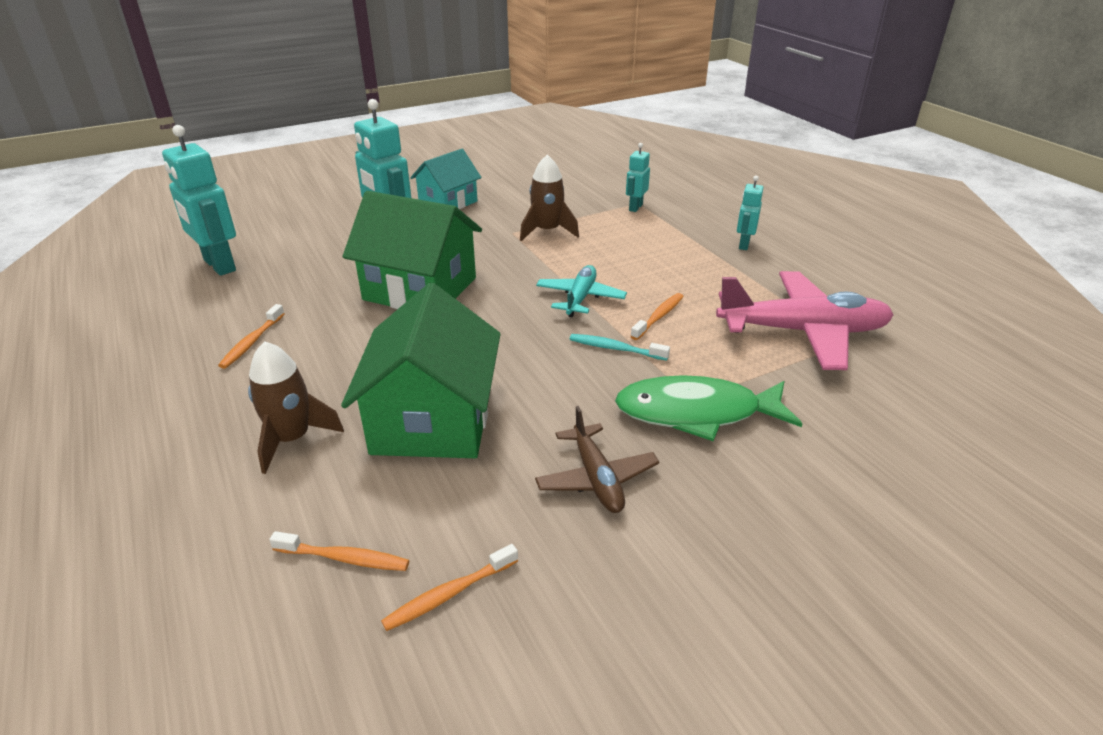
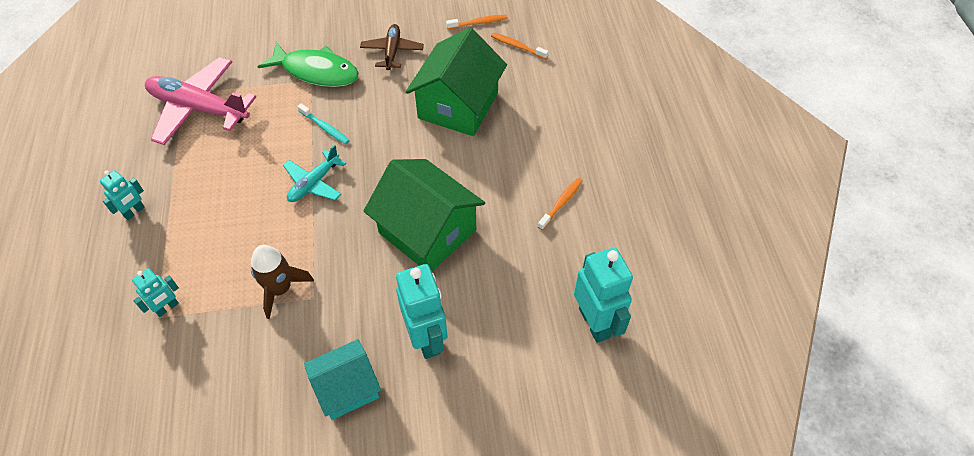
camera: 160 degrees left, 20 degrees up
brown rocket [248,341,344,474] -> none
orange toothbrush [630,293,684,340] -> none

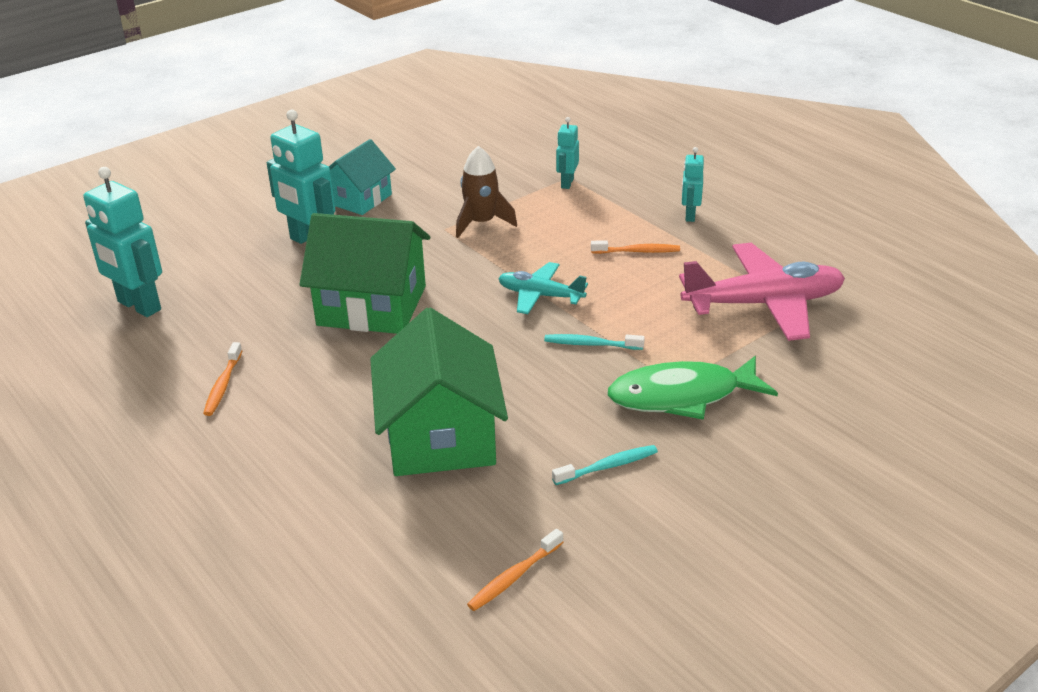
camera: 150 degrees right, 20 degrees down
turquoise plane [283,144,346,202] -> turquoise plane turned 75 degrees counterclockwise [498,262,588,314]
brown plane [360,24,424,70] -> turquoise toothbrush [552,445,658,485]
orange toothbrush [491,33,549,59] -> orange toothbrush moved to [591,240,680,254]

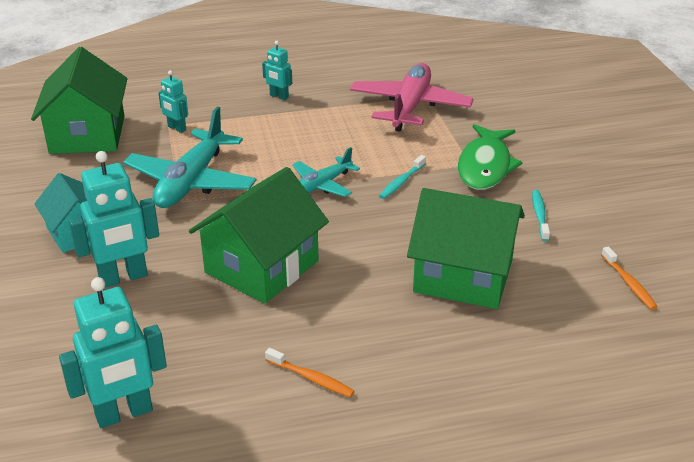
camera: 65 degrees left, 0 degrees up
brown rocket [456,146,517,238] -> turquoise plane [123,107,257,208]
orange toothbrush [591,240,680,254] -> none
none -> green house [31,47,127,154]

